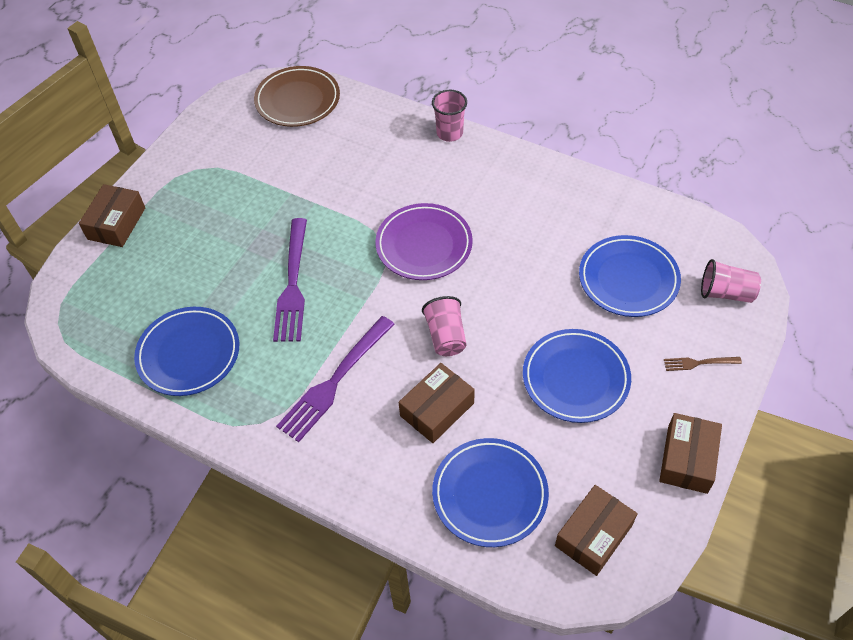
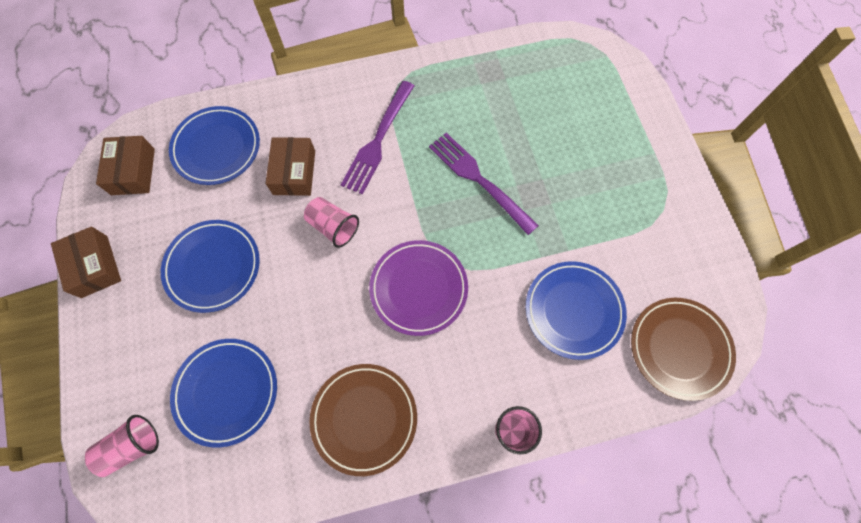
camera: 135 degrees right, 15 degrees up
brown box [79,184,145,247] -> none
blue plate [134,307,239,396] -> blue plate moved to [525,261,627,360]
purple fork [276,316,394,442] -> purple fork turned 150 degrees counterclockwise [341,81,414,194]
brown fork [664,357,742,371] -> none
none -> brown plate [309,364,417,476]

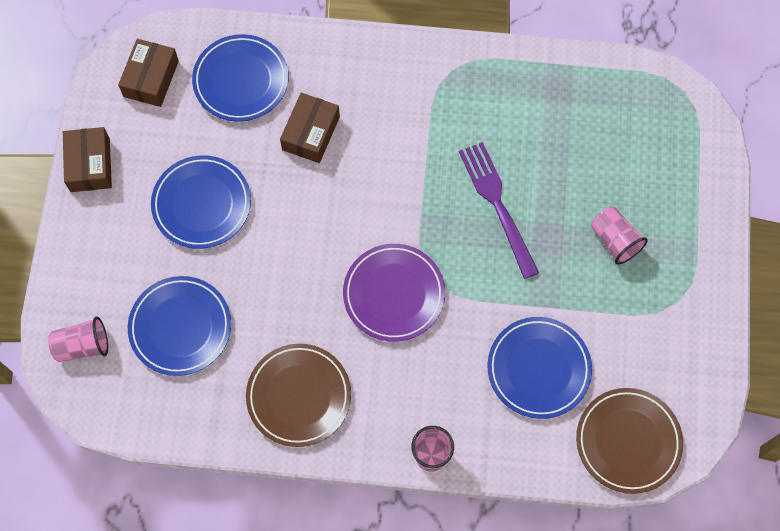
camera: 20 degrees right, 0 degrees up
pink cup [304,197,359,248] -> pink cup moved to [591,207,648,265]
purple fork [341,81,414,194] -> none

